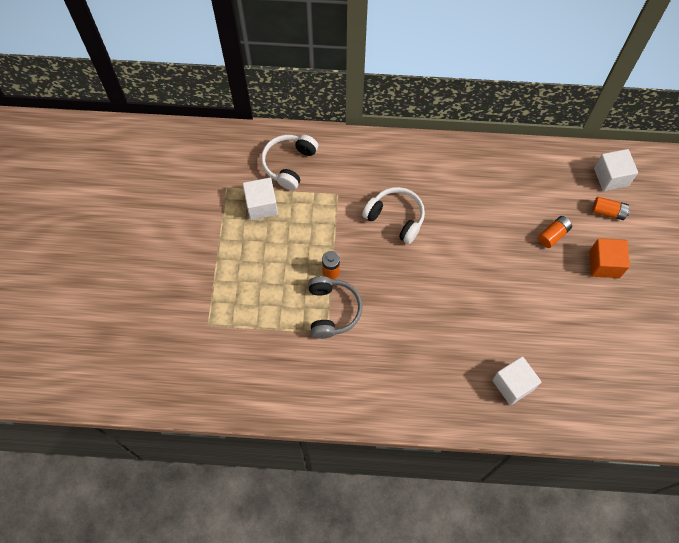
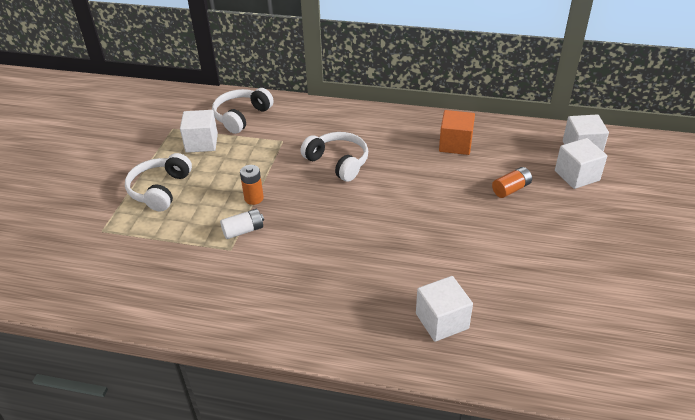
camera: 10 degrees right, 25 degrees down
grey headphones [308,276,362,339] -> white battery [220,209,264,239]
orange cube [590,238,630,278] -> orange cube moved to [439,110,475,155]
orange battery [592,197,630,220] -> white cube [555,138,607,189]
none -> white headphones [125,153,192,211]

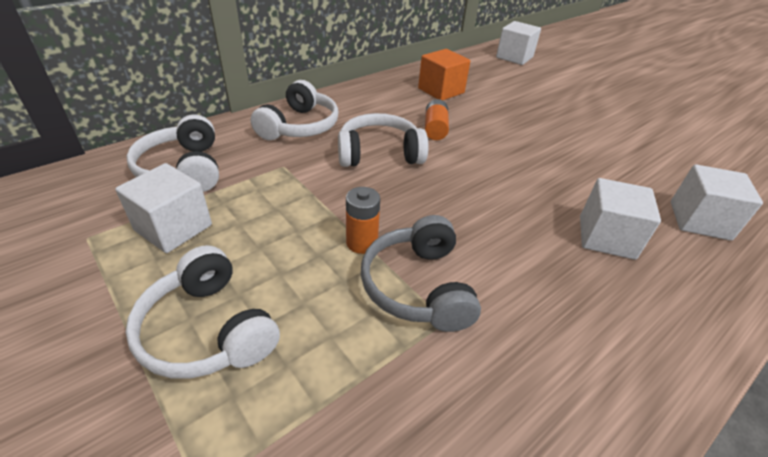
camera: 55 degrees left, 0 degrees up
white battery [220,209,264,239] -> grey headphones [361,215,481,332]
orange battery [492,167,532,198] -> orange battery moved to [425,99,449,140]
white cube [555,138,607,189] -> white cube moved to [580,178,661,260]
none -> white headphones [251,80,339,141]

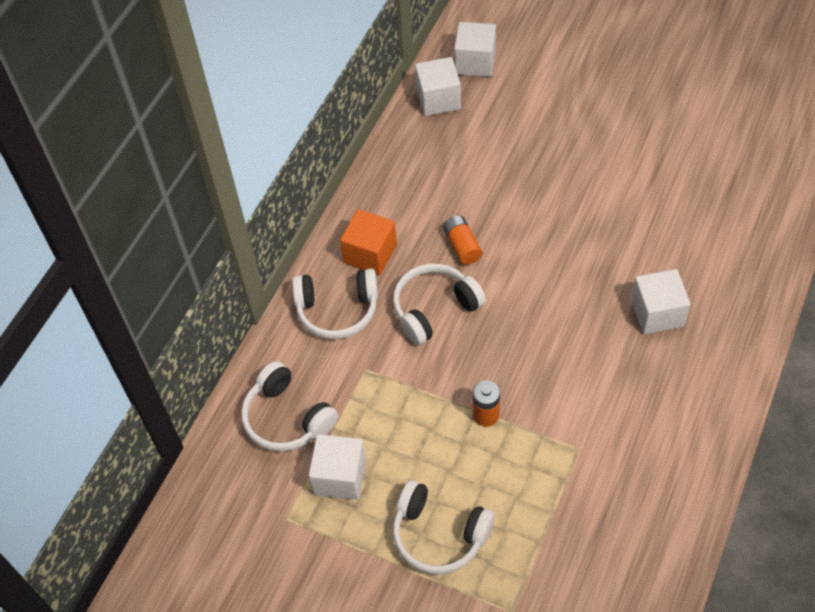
camera: 20 degrees left, 15 degrees up
white headphones [251,80,339,141] -> white headphones turned 90 degrees clockwise [292,268,378,339]
grey headphones [361,215,481,332] -> none
orange cube [418,49,470,100] -> orange cube moved to [340,209,397,275]
white cube [671,164,763,241] -> white cube moved to [415,57,461,116]

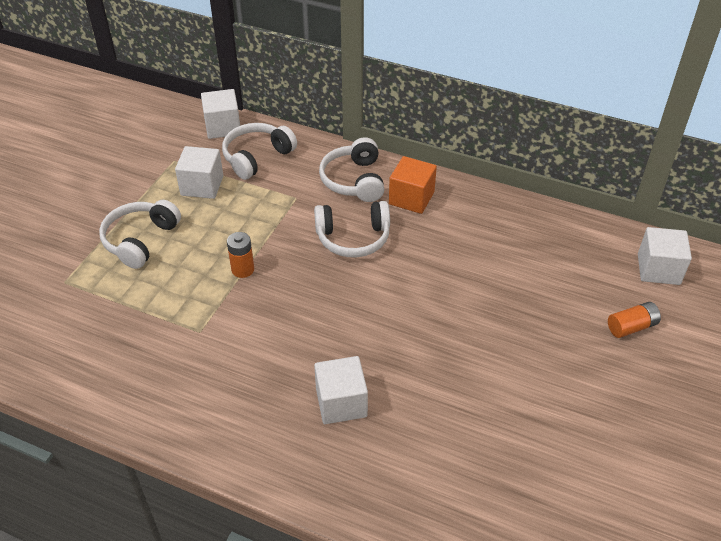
camera: 85 degrees right, 10 degrees down
white headphones [393,264,486,345] -> white headphones turned 120 degrees clockwise [314,201,390,258]
white cube [415,57,461,116] -> white cube moved to [201,89,240,139]
orange battery [443,216,482,265] -> orange battery moved to [608,302,661,338]

